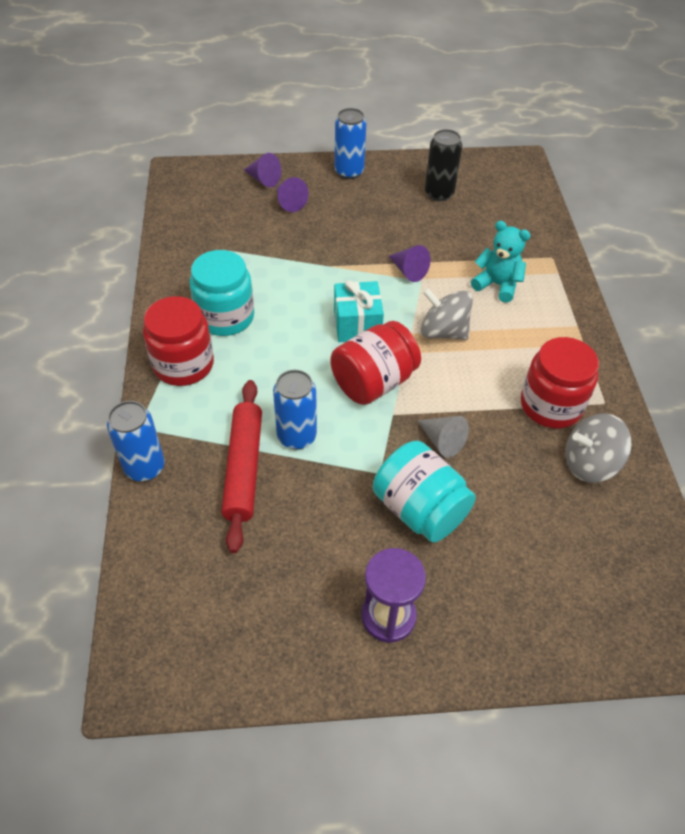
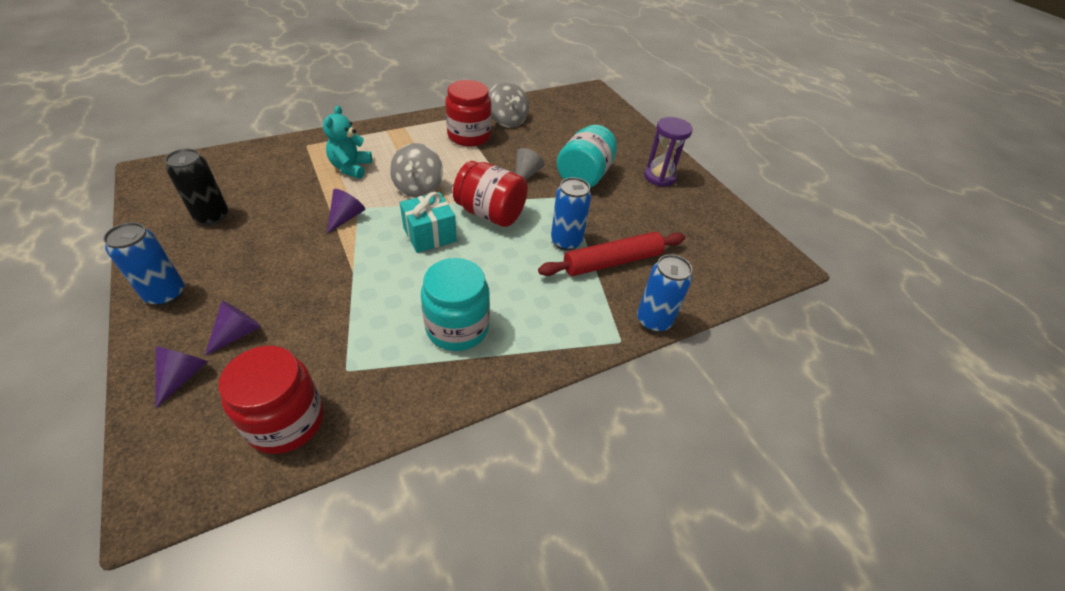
camera: 115 degrees left, 5 degrees down
red jar [143,296,214,386] -> red jar moved to [219,346,324,454]

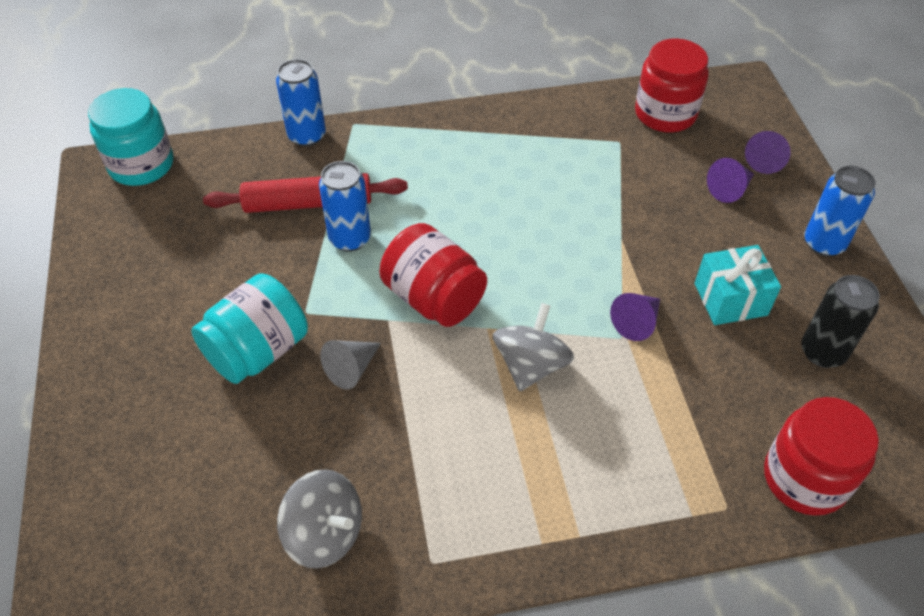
camera: 160 degrees left, 5 degrees up
turquoise teddy bear [323,106,372,179] -> none
turquoise gift [400,192,457,253] -> turquoise gift moved to [694,245,781,325]
turquoise jar [421,258,490,351] -> turquoise jar moved to [88,88,173,186]
red jar [445,80,491,146] -> red jar moved to [764,397,879,516]
grey spinning top [489,81,529,128] -> grey spinning top turned 135 degrees clockwise [277,469,362,568]
purple hourglass [644,117,693,187] -> none

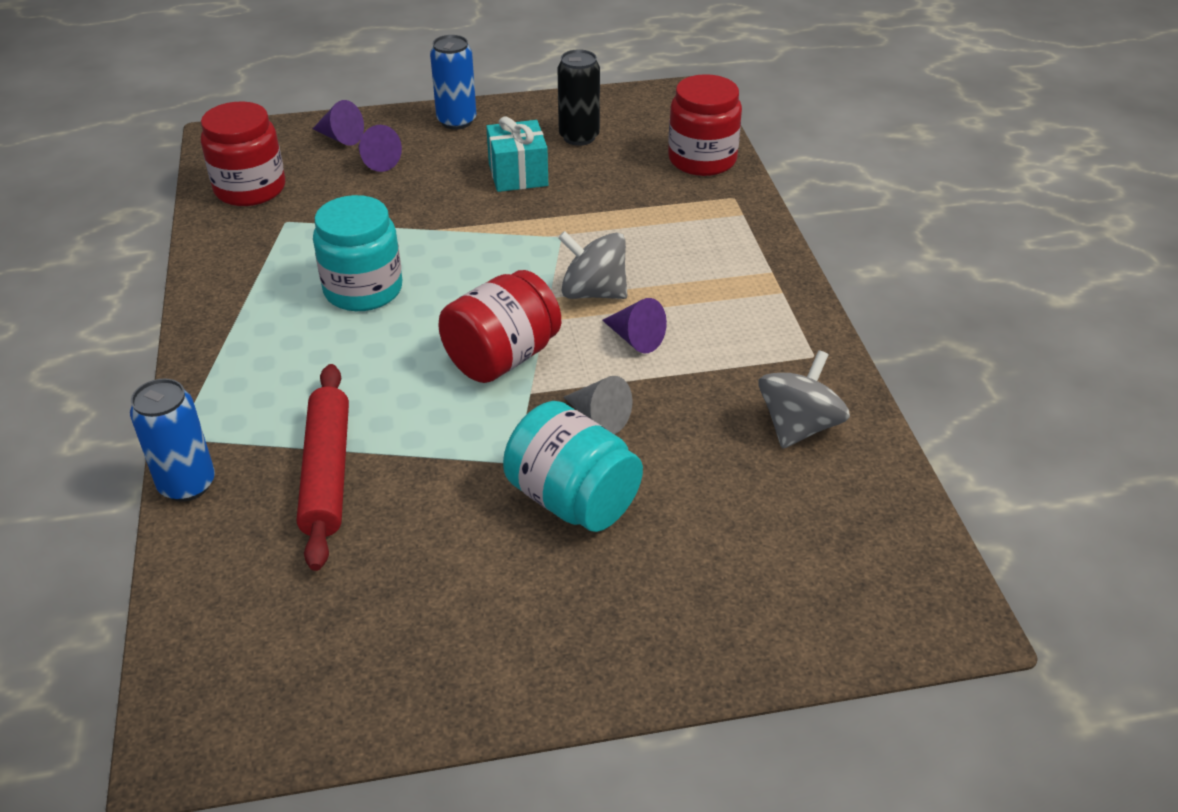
camera: 90 degrees left, 10 degrees down
turquoise jar [88,88,173,186] -> turquoise jar moved to [313,195,402,311]
blue can [319,161,371,252] -> none
purple cone [610,293,660,341] -> purple cone moved to [602,298,667,354]

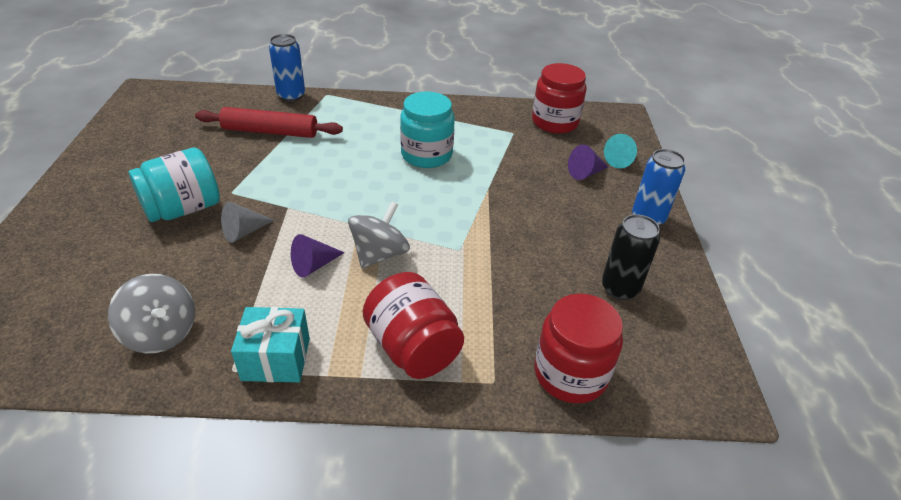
camera: 100 degrees right, 0 degrees up
purple cone [312,100,364,146] -> turquoise cone [604,134,637,168]
red jar [438,270,561,383] -> red jar moved to [363,272,464,379]
turquoise gift [486,116,548,192] -> turquoise gift moved to [231,307,310,382]

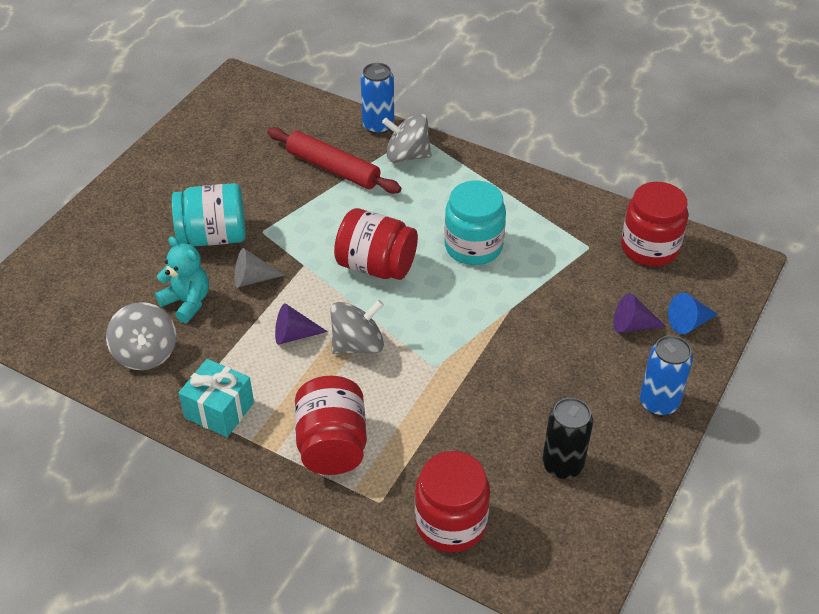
camera: 30 degrees right, 5 degrees up
turquoise cone [604,134,637,168] -> blue cone [668,293,718,334]
none -> turquoise teddy bear [155,236,209,323]
none -> red jar [334,208,418,280]
none -> grey spinning top [382,114,431,163]

